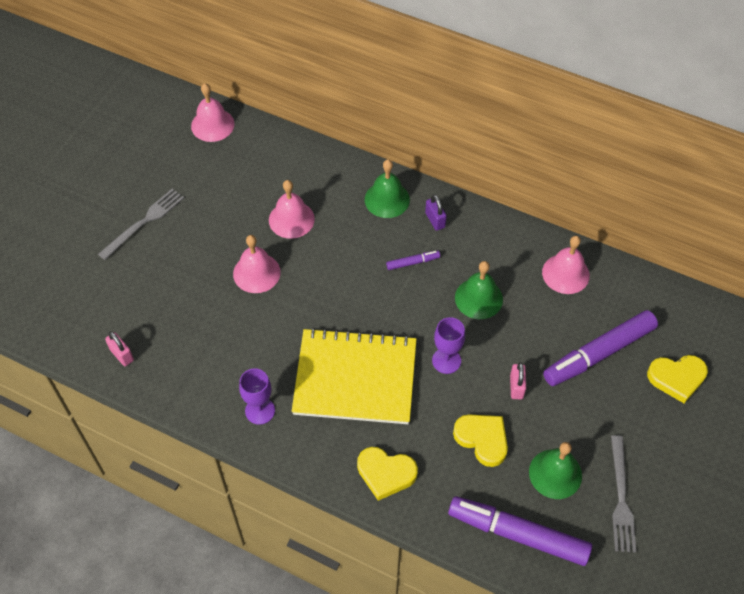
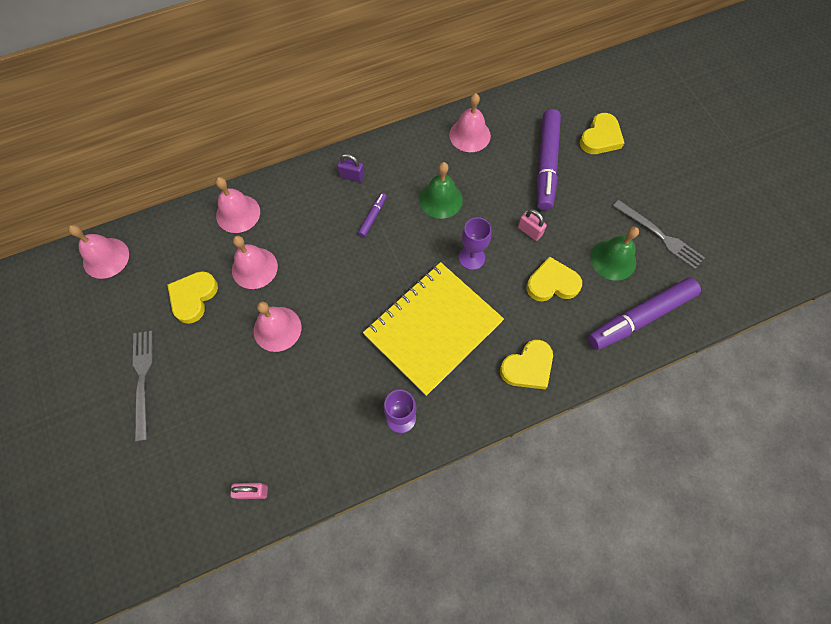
camera: 50 degrees left, 10 degrees up
green bell [365,160,410,218] -> none
none -> yellow heart [168,271,218,324]
none -> pink bell [215,177,260,233]

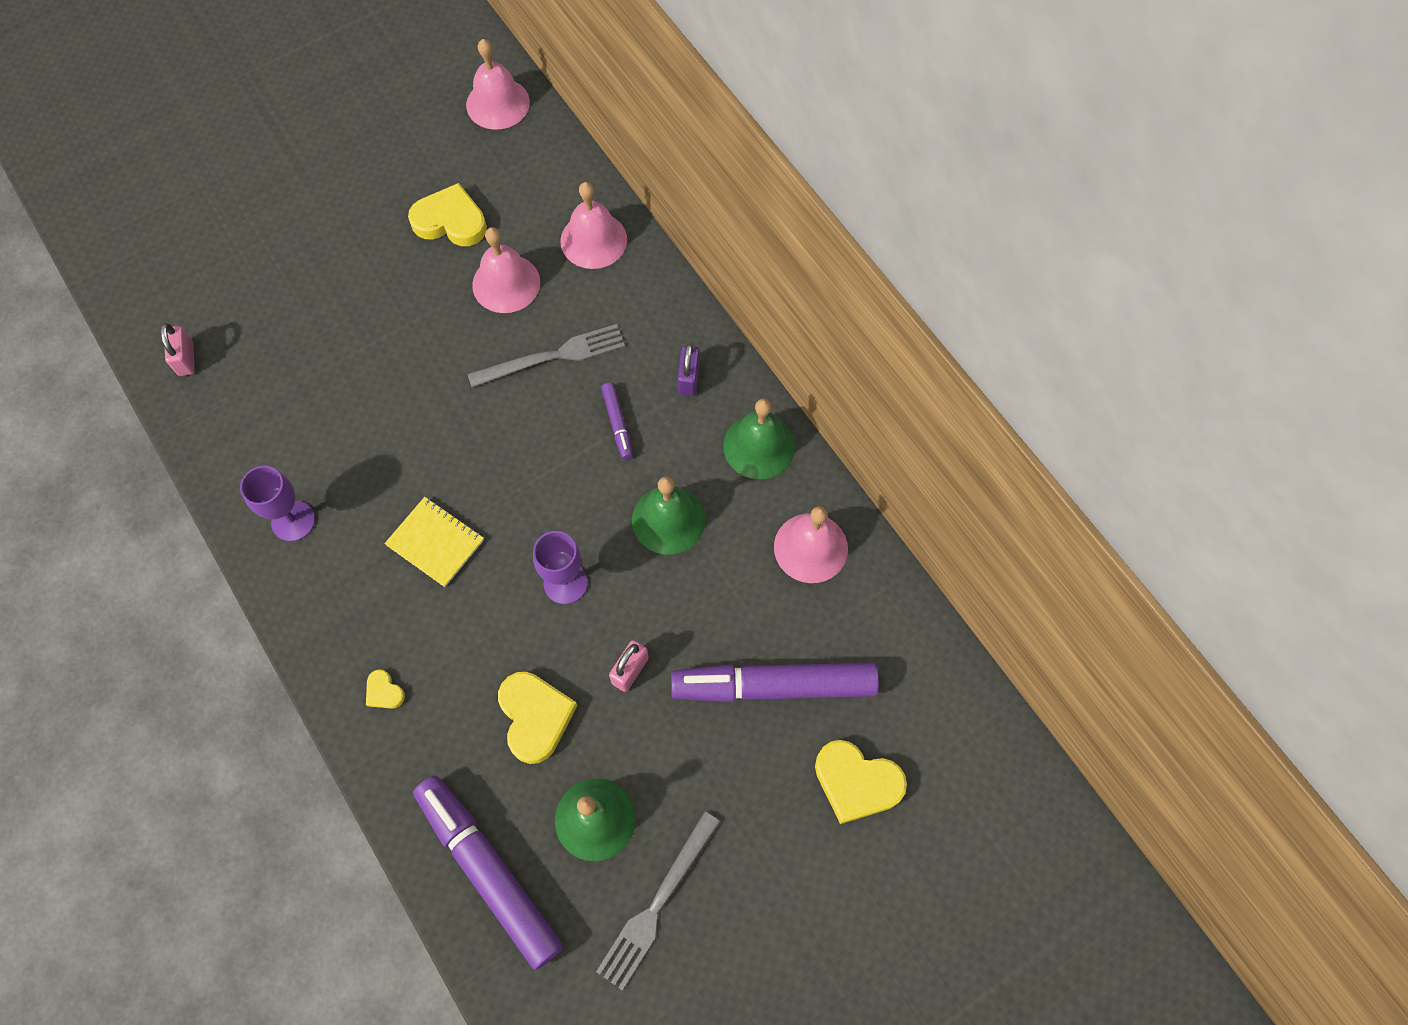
camera: 80 degrees right, 0 degrees up
grey fork [133,331,153,441] -> grey fork moved to [468,324,625,388]
pink bell [254,302,301,352] -> none
purple marker [358,193,387,237] -> purple marker turned 60 degrees clockwise [601,383,633,459]
yellow notebook [363,262,504,396] -> yellow notebook [384,497,484,587], size x0.45
yellow heart [500,340,553,389] -> yellow heart [366,669,405,709], size x0.48
none -> green bell [723,399,795,479]

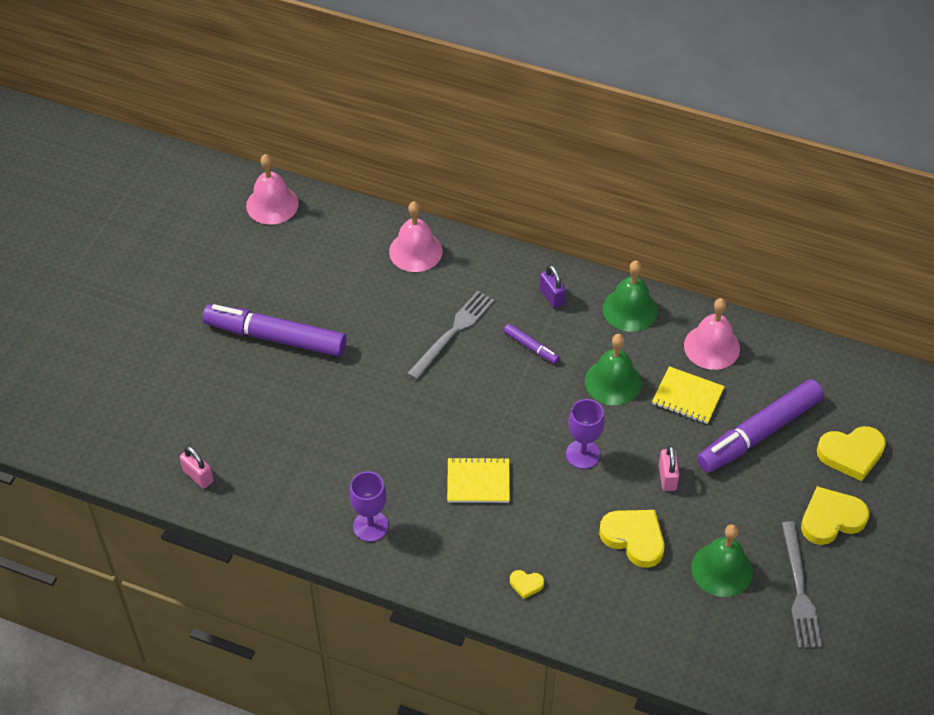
camera: 35 degrees left, 15 degrees down
yellow heart [408,183,487,246] -> yellow heart moved to [801,486,869,545]
purple marker [413,776,563,970] -> purple marker moved to [203,304,346,357]
pink bell [472,227,540,313] -> none
none -> yellow notebook [652,366,725,424]

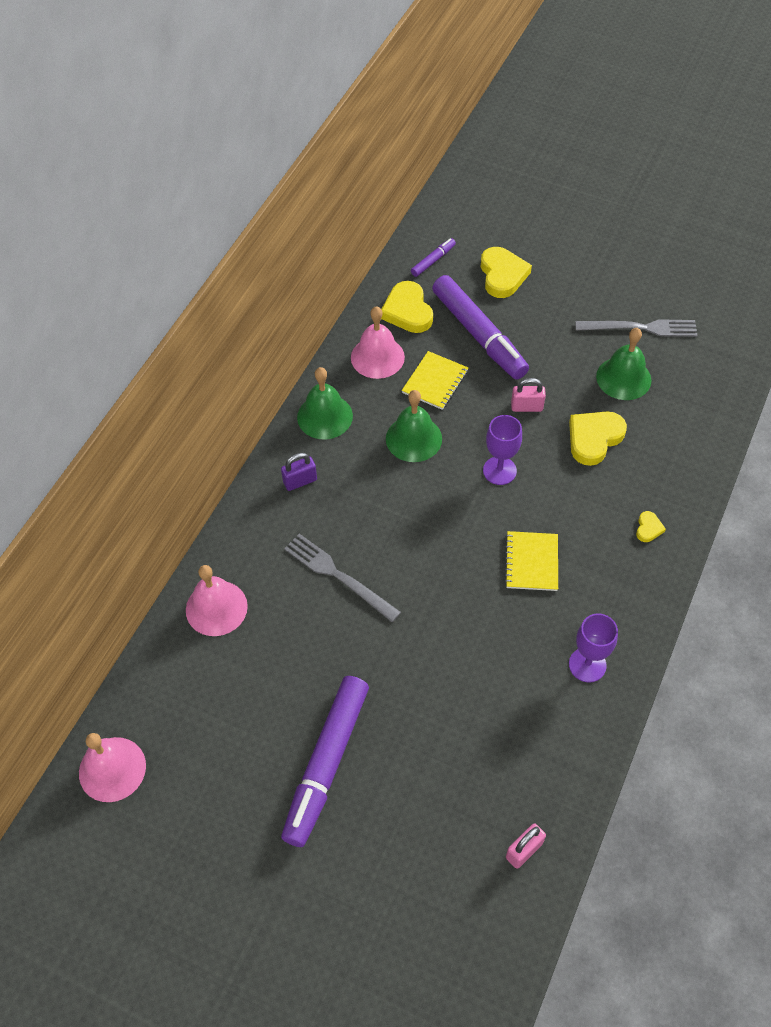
camera: 85 degrees left, 5 degrees up
purple marker [504,324,560,364] -> purple marker moved to [411,238,456,277]
yellow heart [801,486,869,545] -> yellow heart moved to [381,281,433,333]

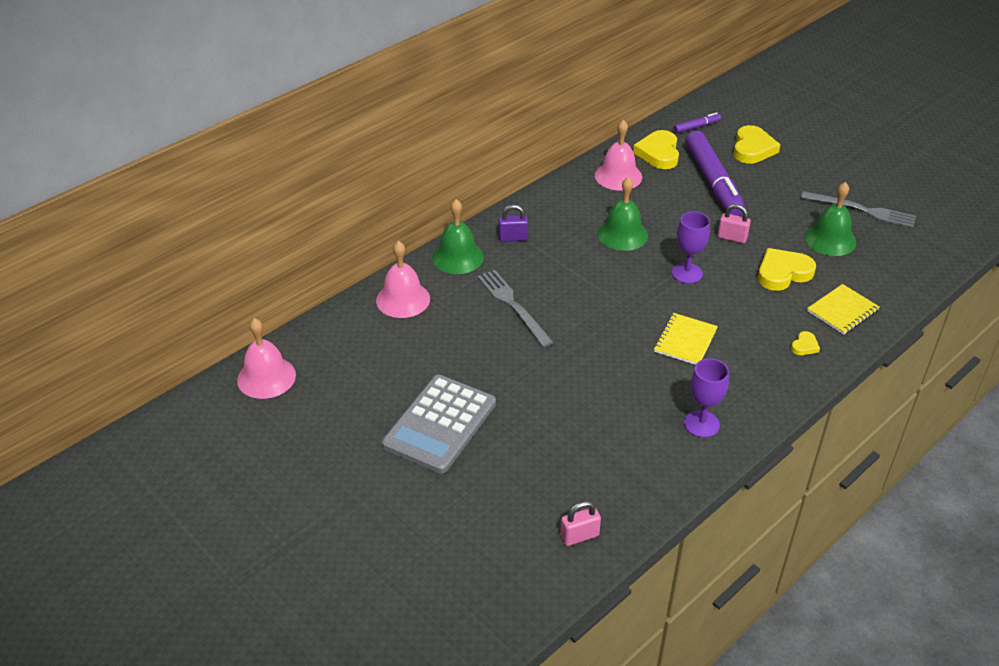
camera: 20 degrees right, 15 degrees down
purple marker [281,676,369,847] -> grey calculator [382,375,496,474]
green bell [297,367,353,439] -> green bell moved to [432,199,484,274]
yellow notebook [402,351,468,410] -> yellow notebook moved to [807,284,880,335]

